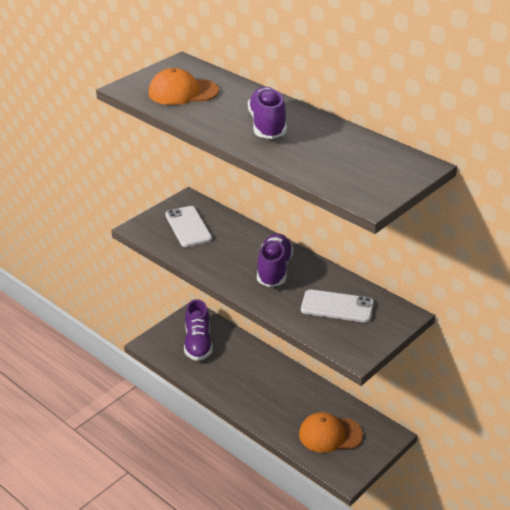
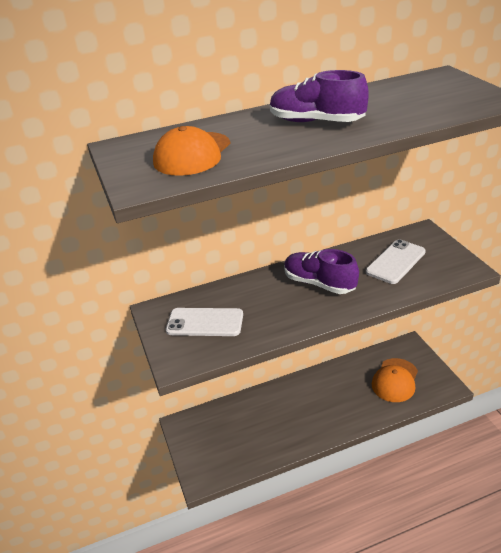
camera: 60 degrees left, 0 degrees up
purple shoe [184,299,213,361] -> none

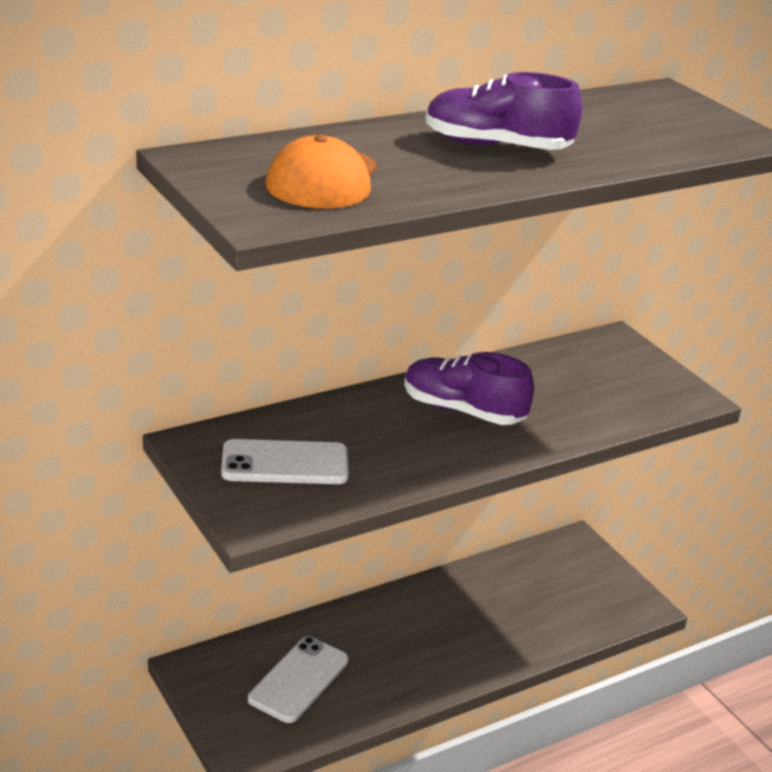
camera: 15 degrees left, 5 degrees down
white phone [366,239,426,284] -> white phone moved to [248,637,349,723]
orange cap [372,358,418,402] -> none

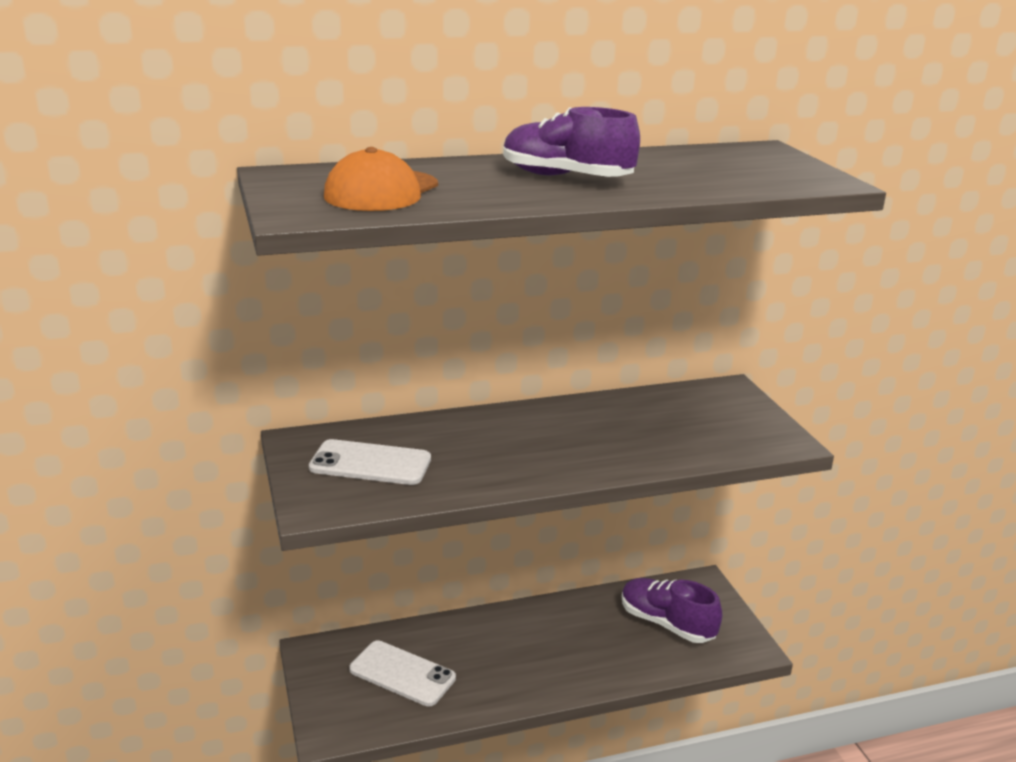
camera: 15 degrees right, 5 degrees down
white phone [248,637,349,723] -> white phone turned 75 degrees clockwise [349,640,456,706]
purple shoe [404,352,534,425] -> purple shoe moved to [622,578,722,643]

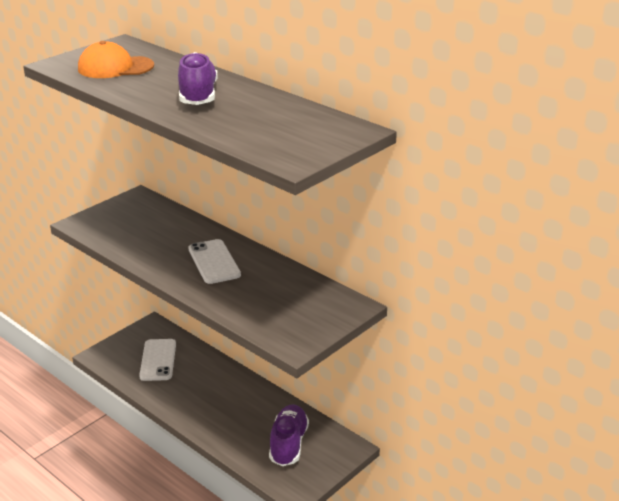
camera: 60 degrees right, 5 degrees up
white phone [309,439,431,485] -> white phone moved to [188,239,241,284]

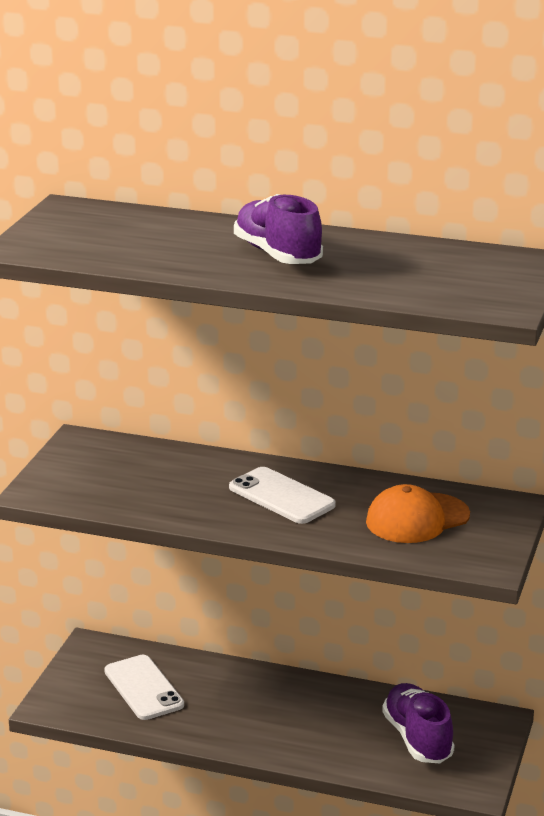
camera: 25 degrees left, 5 degrees down
orange cap [78,41,154,78] -> orange cap moved to [366,484,470,543]

